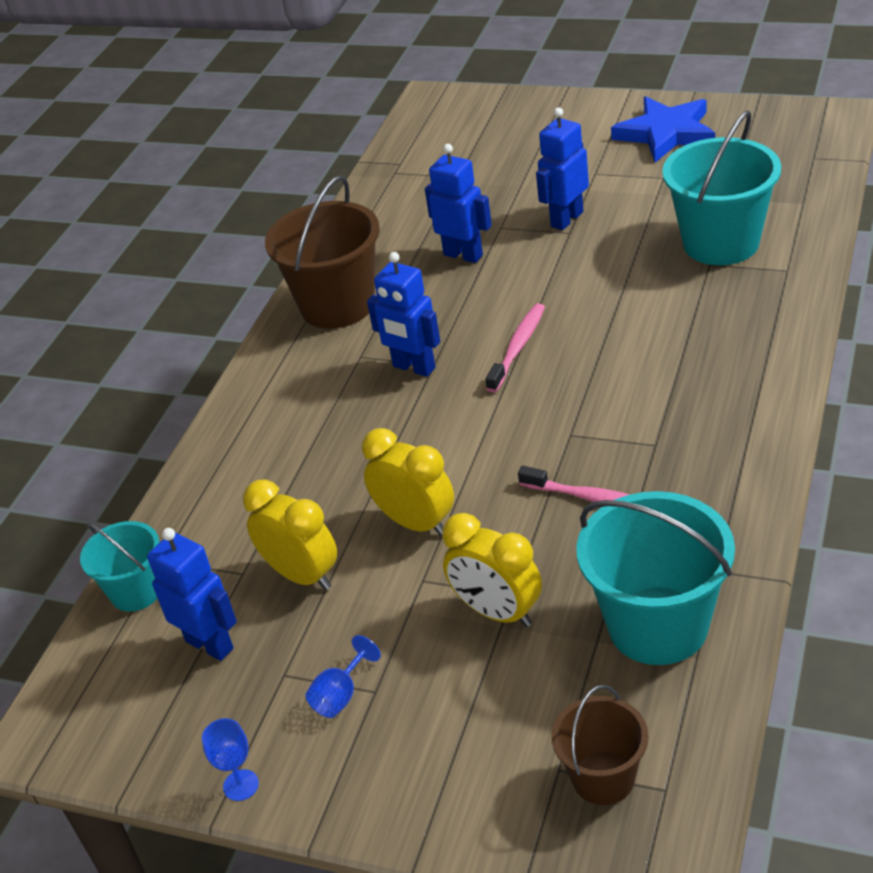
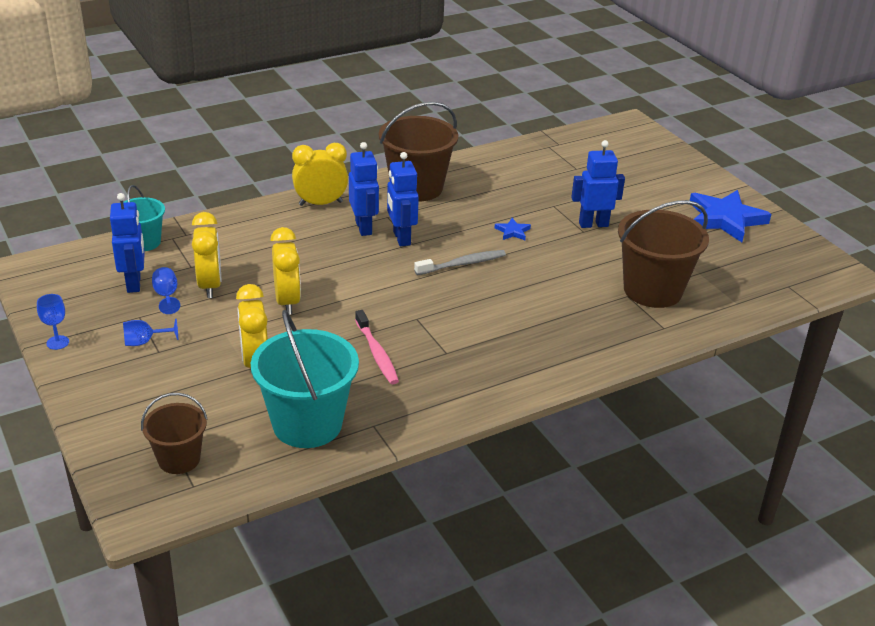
camera: 35 degrees right, 5 degrees down
blue robot [425,144,492,263] -> blue robot moved to [349,142,379,236]
pink toothbrush [486,303,545,392] -> grey toothbrush [414,250,506,275]
turquoise bucket [662,110,781,265] -> brown bucket [618,200,709,308]
none -> blue goblet [152,267,180,314]
none -> yellow clock [292,143,348,206]
none -> blue star [495,218,531,240]

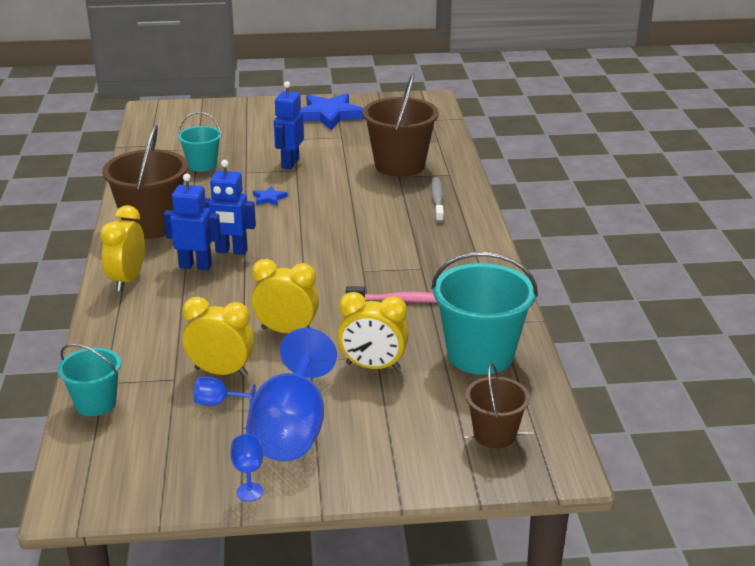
camera: 65 degrees left, 5 degrees down
blue robot [110,193,145,293] -> none
blue goblet [123,318,178,346] -> blue goblet [246,328,337,461], size x2.44
grey toothbrush [414,250,506,275] -> grey toothbrush moved to [431,177,444,223]
none -> turquoise bucket [178,112,222,172]

